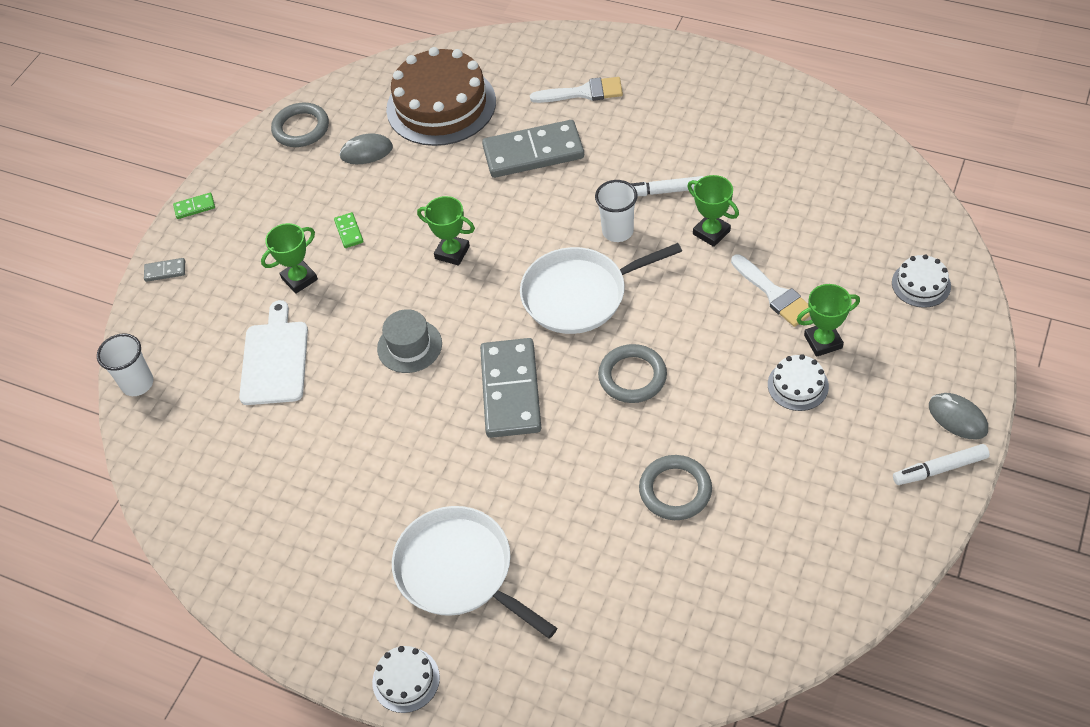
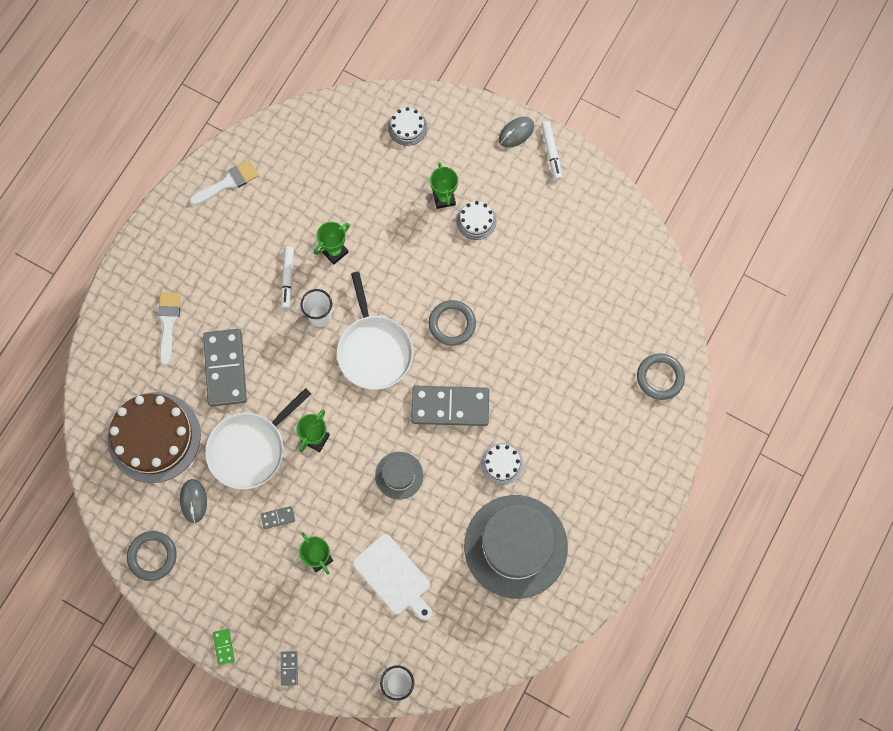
camera: 90 degrees left, 20 degrees up
white cutting board [239,300,308,405] -> white cutting board turned 135 degrees counterclockwise [353,534,432,620]
green domino [334,212,364,248] -> grey domino [261,506,295,529]
white cake [372,646,440,713] -> white cake moved to [481,443,523,485]
white pan [392,506,557,639] -> white pan moved to [205,388,311,490]
grey ring [639,455,712,520] -> grey ring moved to [637,353,685,400]
white brush [731,255,810,327] -> white brush moved to [189,160,259,205]
none -> grey hat [464,495,568,599]

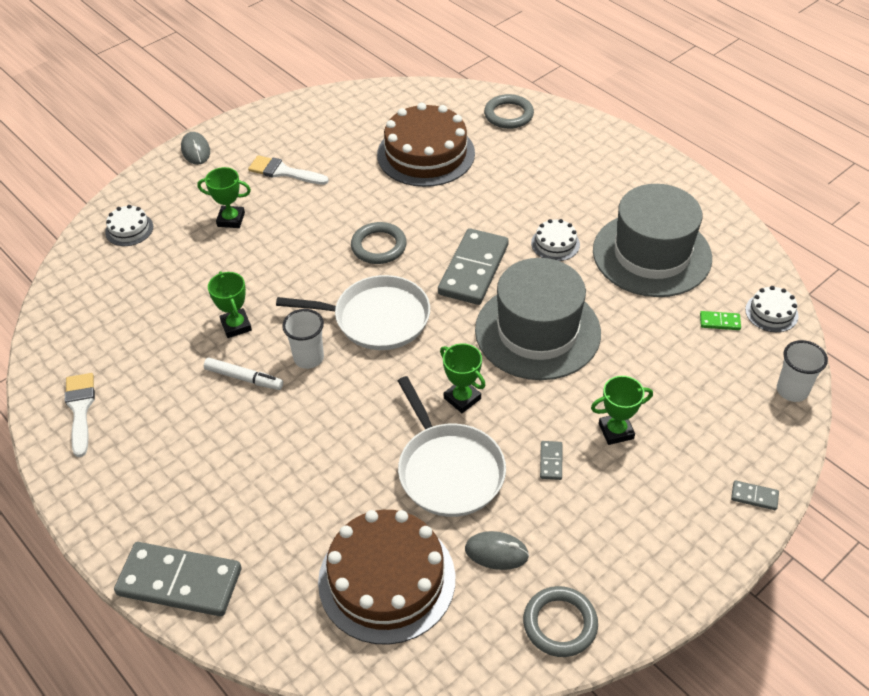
camera: 70 degrees left, 25 degrees down
white brush [157,292,181,365] -> white brush moved to [248,155,329,185]
grey domino [203,329,247,407] -> grey domino moved to [114,542,241,616]
green domino [213,629,235,665] -> green domino moved to [700,311,741,330]
white cutting board [353,534,432,620] -> none
grey hat [375,452,423,499] -> grey hat [475,258,601,380], size x2.11
white cake [456,201,497,240] -> white cake moved to [745,286,799,332]
white marker [541,121,562,180] -> none
none -> brown cake [377,103,475,187]

